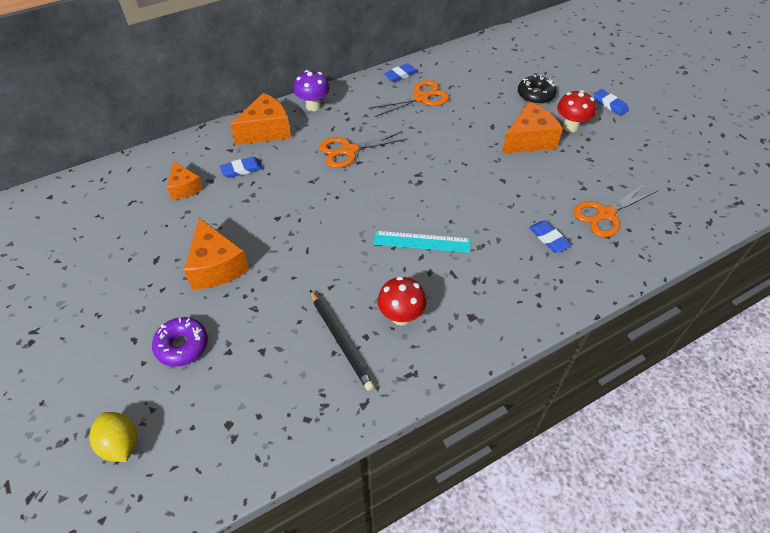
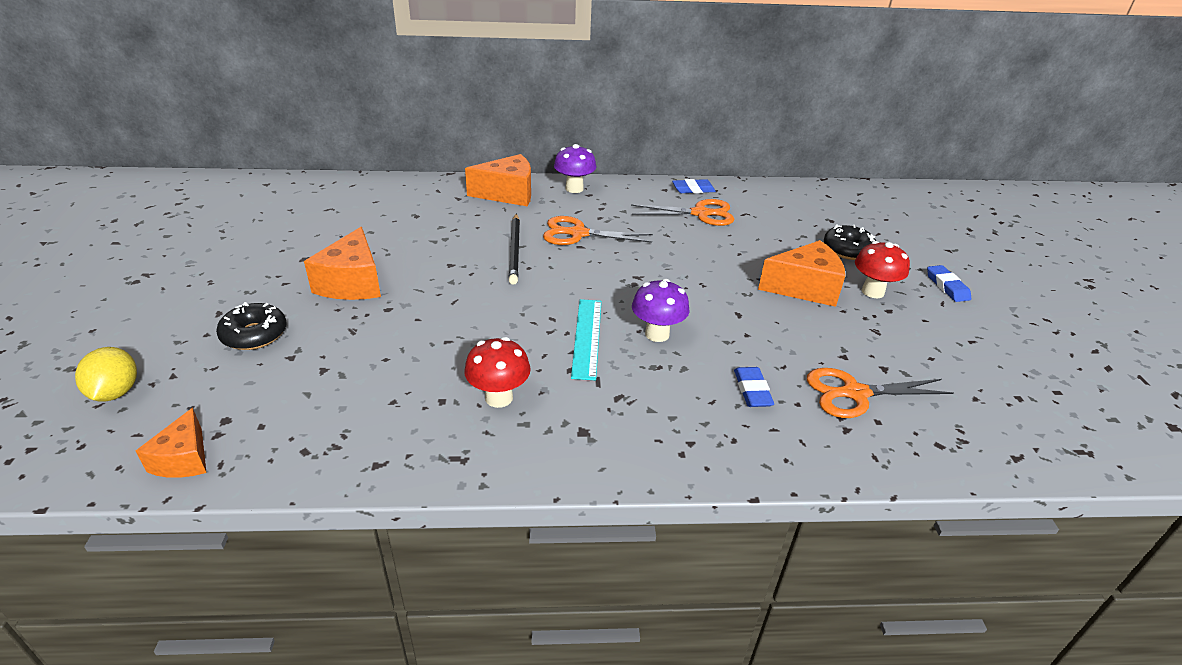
camera: 25 degrees right, 15 degrees down
purple donut [152,317,208,367] -> black donut [216,302,287,350]
orange cheese [167,161,203,200] -> orange cheese moved to [136,408,207,478]
blue eraser [220,157,263,178] -> none
black pencil [310,290,375,391] -> black pencil moved to [509,214,520,285]
turquoise ruler [374,231,471,253] -> turquoise ruler turned 60 degrees clockwise [571,299,602,381]
none -> purple mushroom [632,279,690,342]

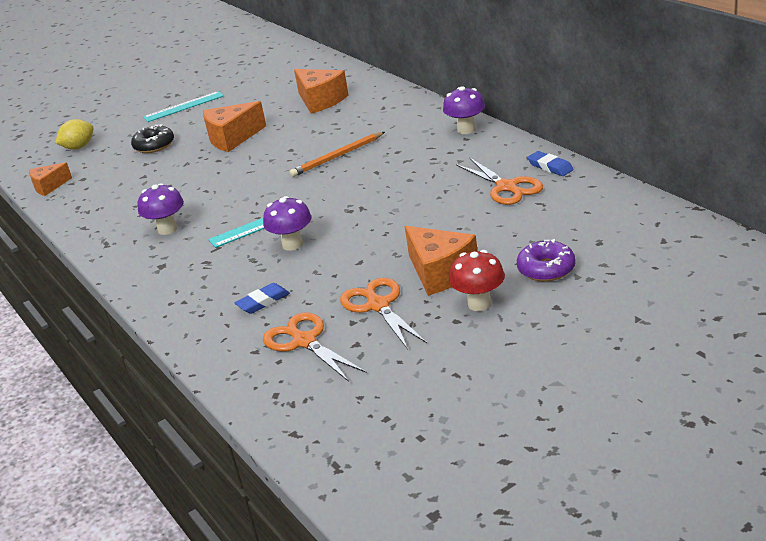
camera: 65 degrees right, 5 degrees down
red mushroom [464,337,531,408] -> purple mushroom [137,183,184,235]
orange cheese [465,154,531,206] -> orange cheese moved to [294,69,349,114]
black pencil [509,214,520,285] -> orange pencil [290,132,385,177]
orange scissors [543,216,653,245] -> orange scissors moved to [340,278,427,349]
black donut [824,224,876,260] -> purple donut [516,239,576,282]
blue eraser [927,265,971,302] -> none
none -> turquoise ruler [143,91,224,122]

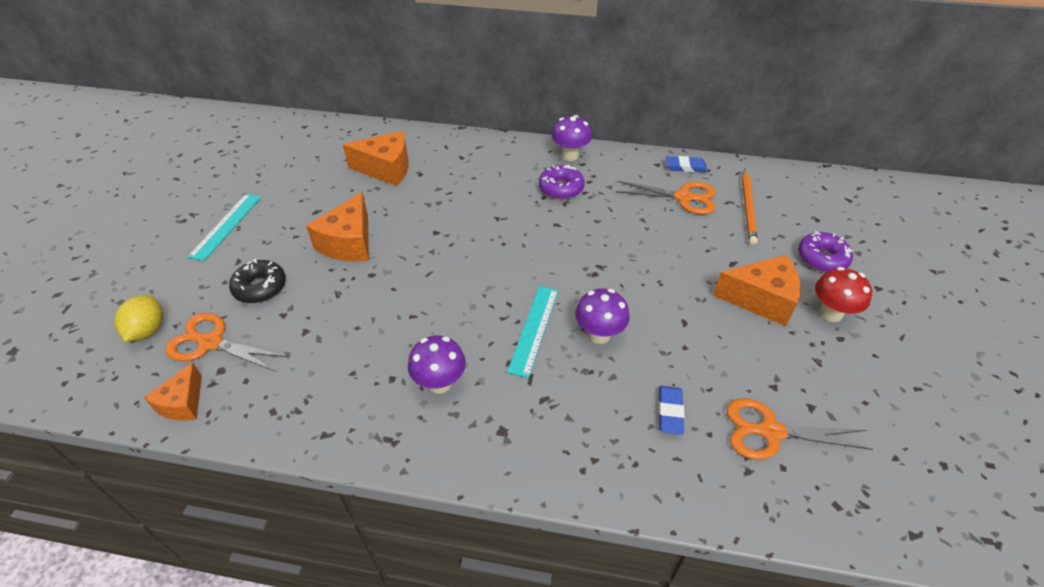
camera: 50 degrees left, 15 degrees up
orange pencil [290,132,385,177] -> orange pencil moved to [742,169,758,245]
orange scissors [340,278,427,349] -> orange scissors moved to [165,313,288,372]
none -> purple donut [539,165,585,199]

